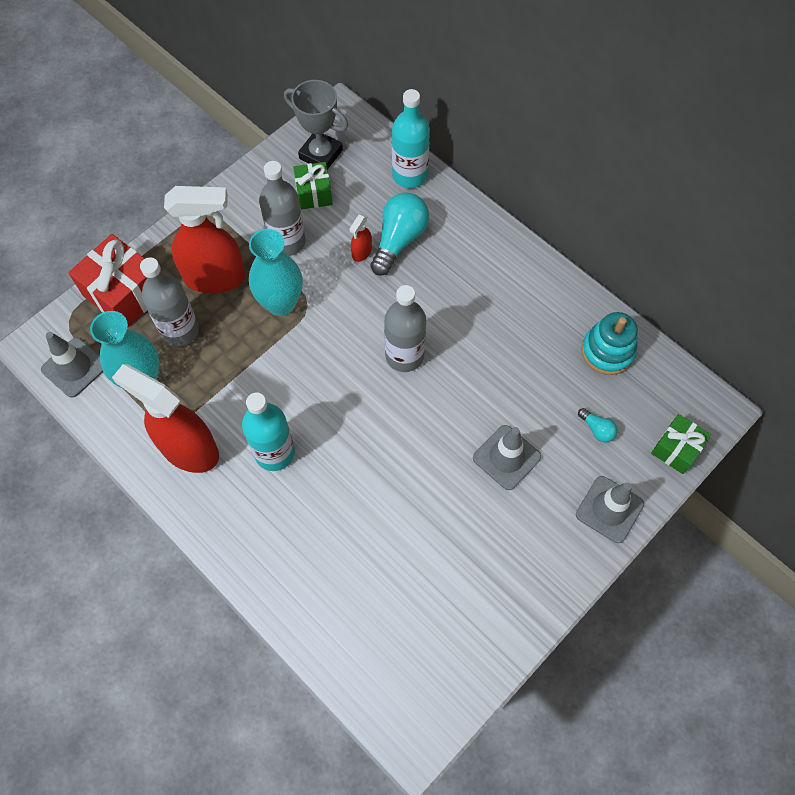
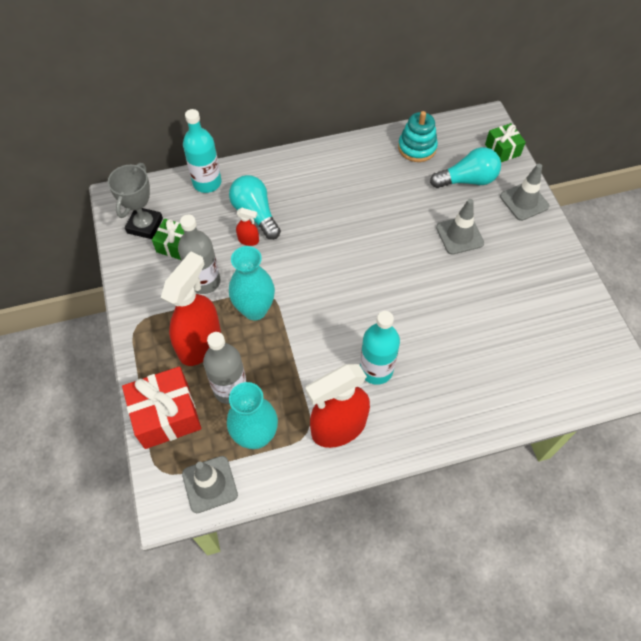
camera: 60 degrees left, 5 degrees down
grey trophy [284,80,348,170] -> grey trophy turned 45 degrees counterclockwise [108,163,163,239]
red spray bottle [349,214,372,262] -> red spray bottle turned 45 degrees counterclockwise [236,208,259,246]
grey bottle [384,285,426,372] -> none
turquoise light bulb [578,408,617,442] -> turquoise light bulb [430,147,501,188], size x2.13

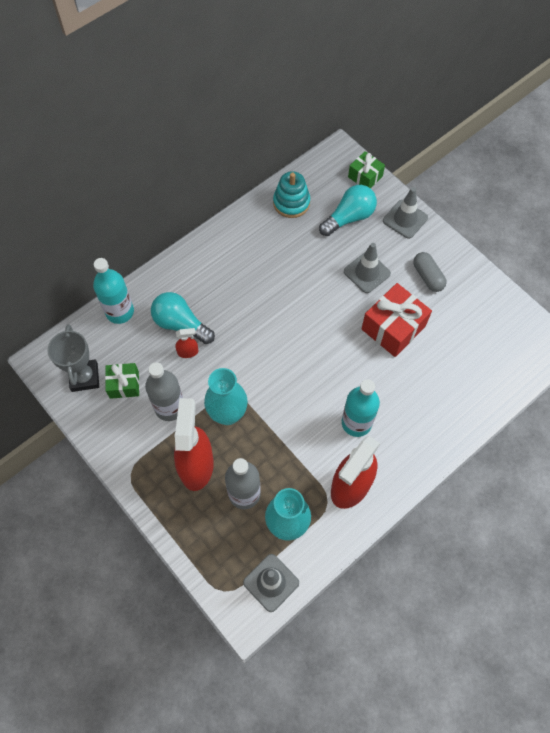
camera: 25 degrees left, 5 degrees up
red gift [122,366,201,449] -> red gift moved to [362,283,432,357]
none -> grey capsule [413,252,447,292]

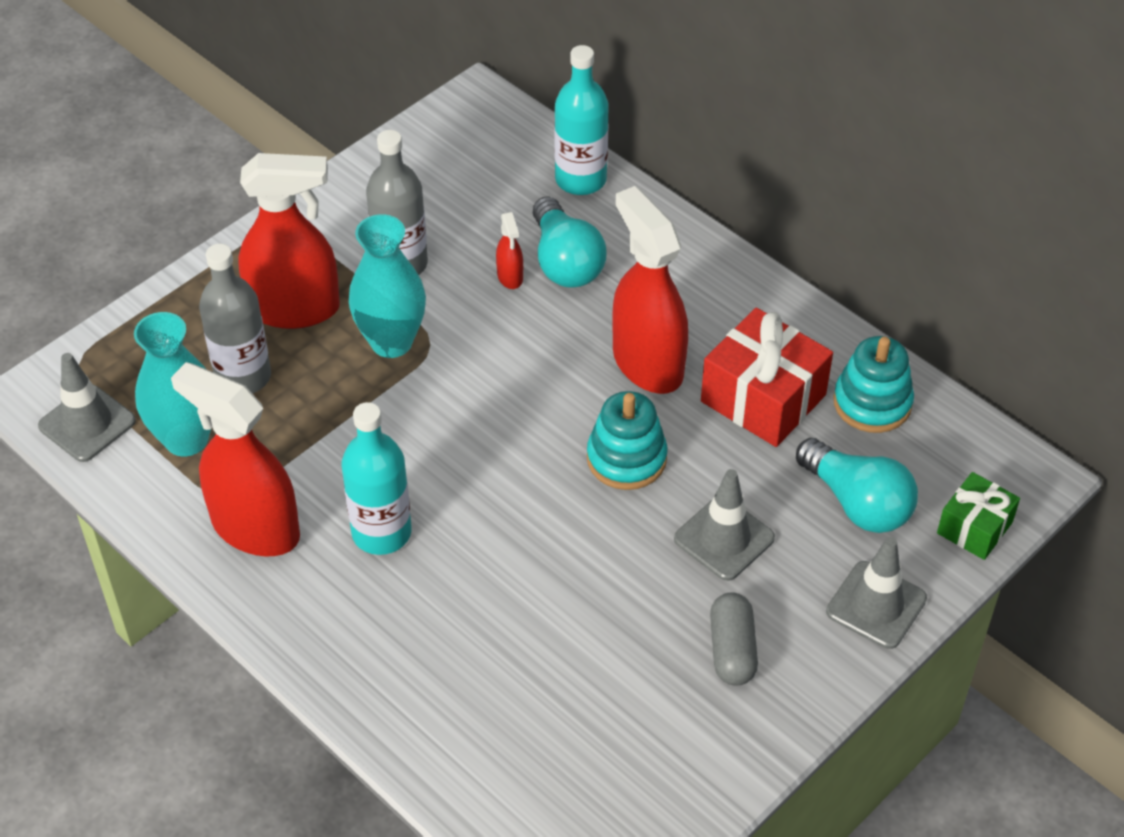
camera: 85 degrees right, 15 degrees down
grey trophy [47,325,99,392] -> none
green gift [105,363,139,399] -> none
turquoise light bulb [151,292,215,344] -> turquoise light bulb turned 135 degrees clockwise [533,196,606,288]
red gift [362,283,432,357] -> red gift moved to [701,308,833,447]
grey capsule [413,252,447,292] -> grey capsule turned 60 degrees counterclockwise [710,592,758,686]
none -> turquoise stacking toy [587,391,667,490]
none -> red spray bottle [612,186,688,394]

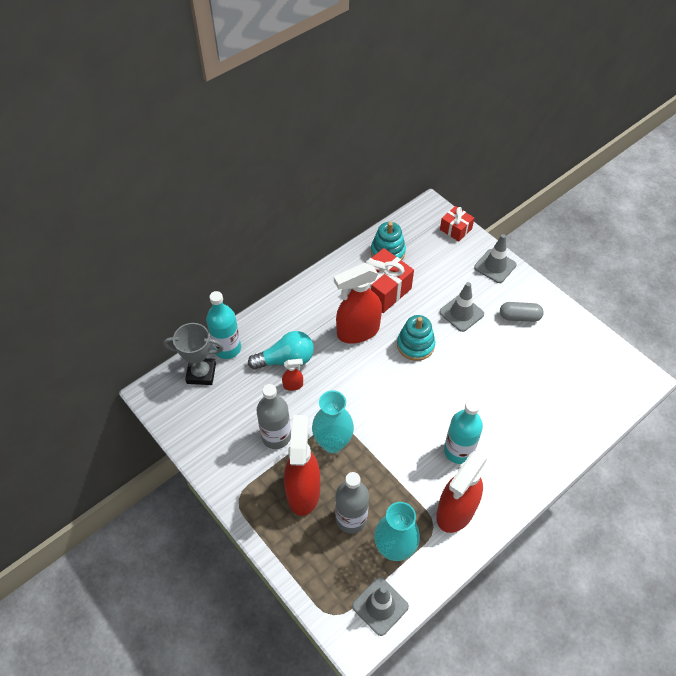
camera: 85 degrees left, 5 degrees up
turquoise light bulb [796,438,918,533] -> none
green gift [937,472,1020,560] -> red gift [440,206,474,242]
none -> grey trophy [163,323,224,385]

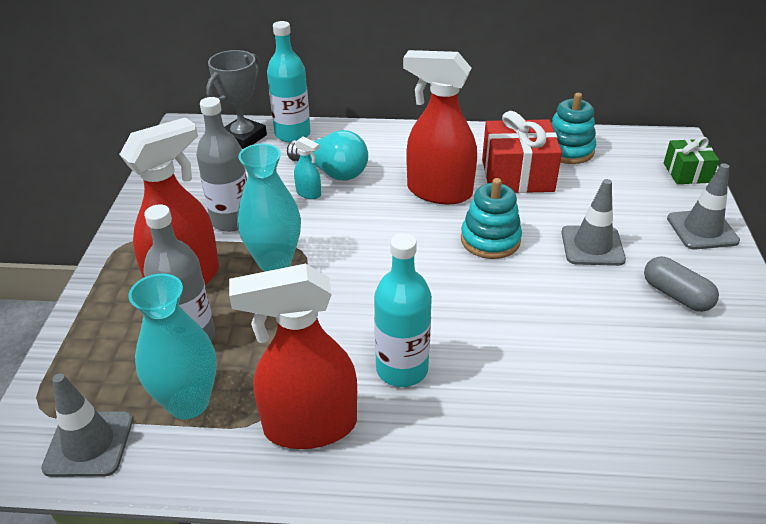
camera: 45 degrees right, 15 degrees down
grey trophy [163,323,224,385] -> grey trophy turned 75 degrees clockwise [206,50,267,149]
red spray bottle [282,359,303,391] -> turquoise spray bottle [294,136,321,199]
red gift [440,206,474,242] -> green gift [664,137,719,184]

